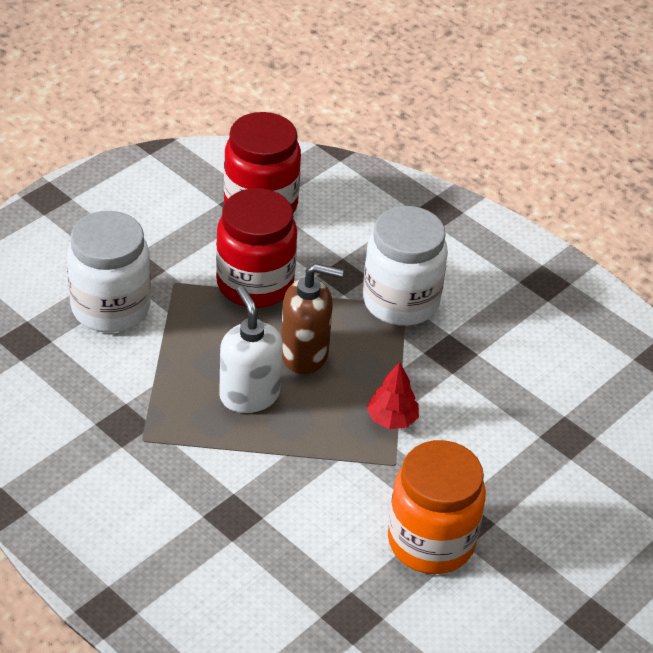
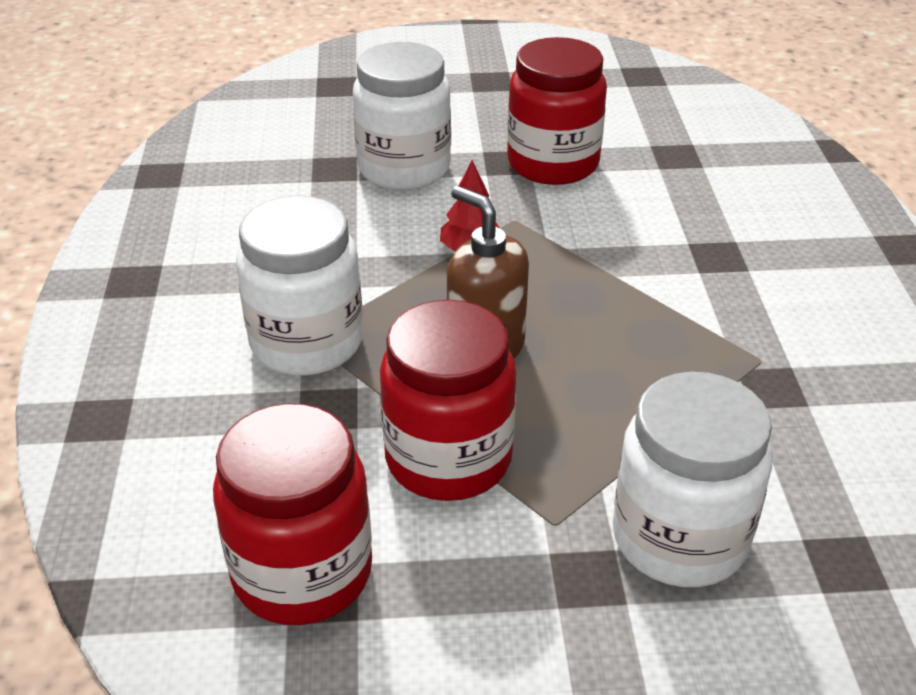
camera: 135 degrees left, 5 degrees down
white soap dispenser [219,286,283,413] -> none
orange jar [388,440,486,574] -> red jar [507,37,607,185]
none -> white jar [353,42,451,190]

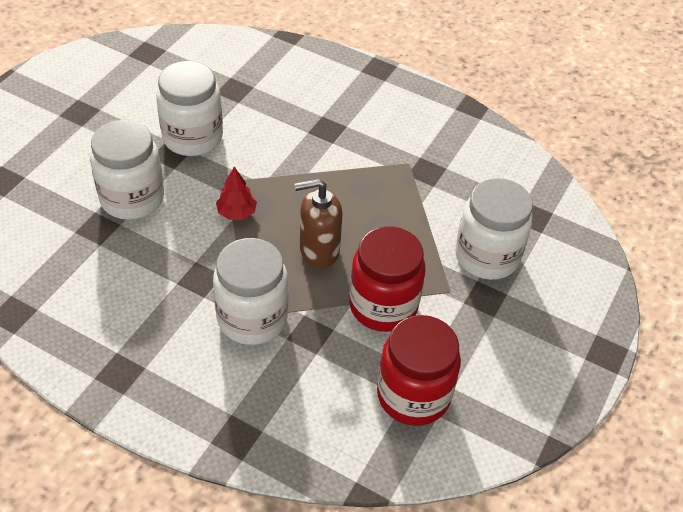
camera: 60 degrees left, 10 degrees up
red jar [507,37,607,185] -> white jar [156,61,223,156]

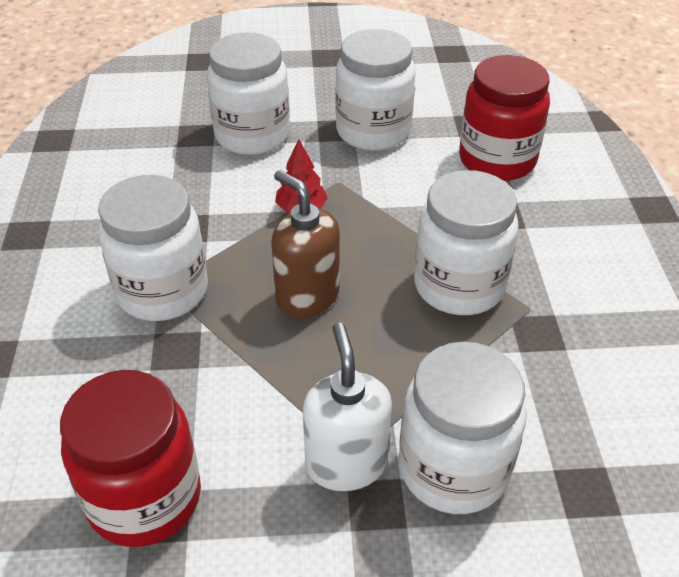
camera: 60 degrees right, 5 degrees down
red jar [349,227,425,332] -> red jar moved to [459,55,550,181]
none -> white soap dispenser [303,323,392,491]
none -> white jar [414,170,519,315]

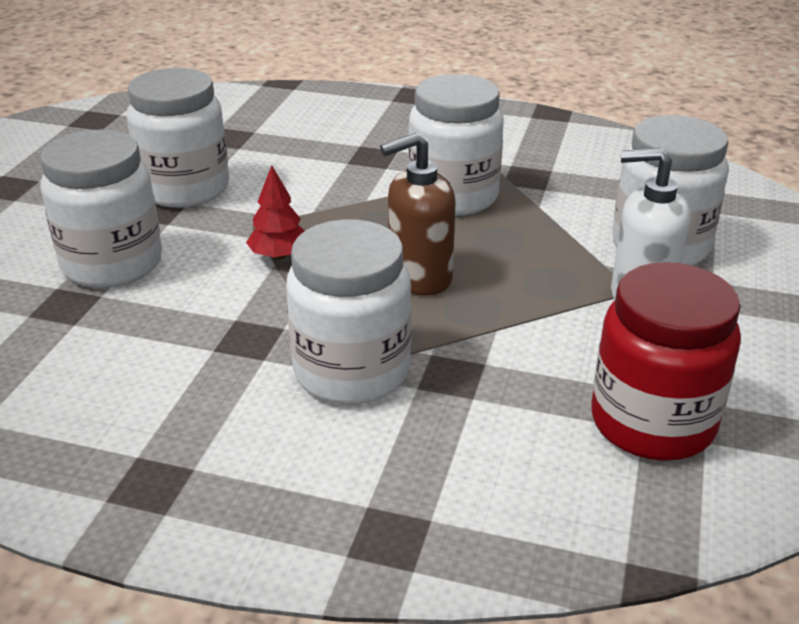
camera: 70 degrees left, 10 degrees down
red jar [459,55,550,181] -> none

